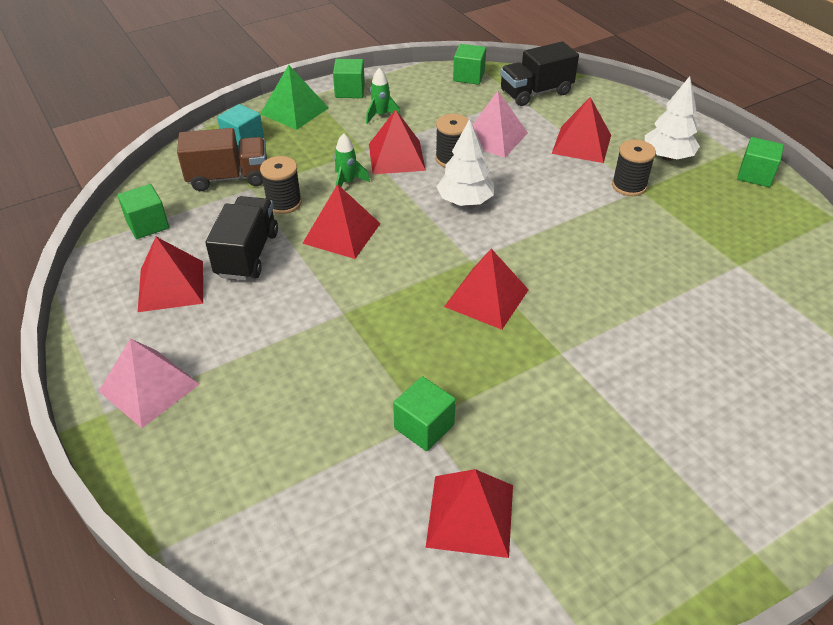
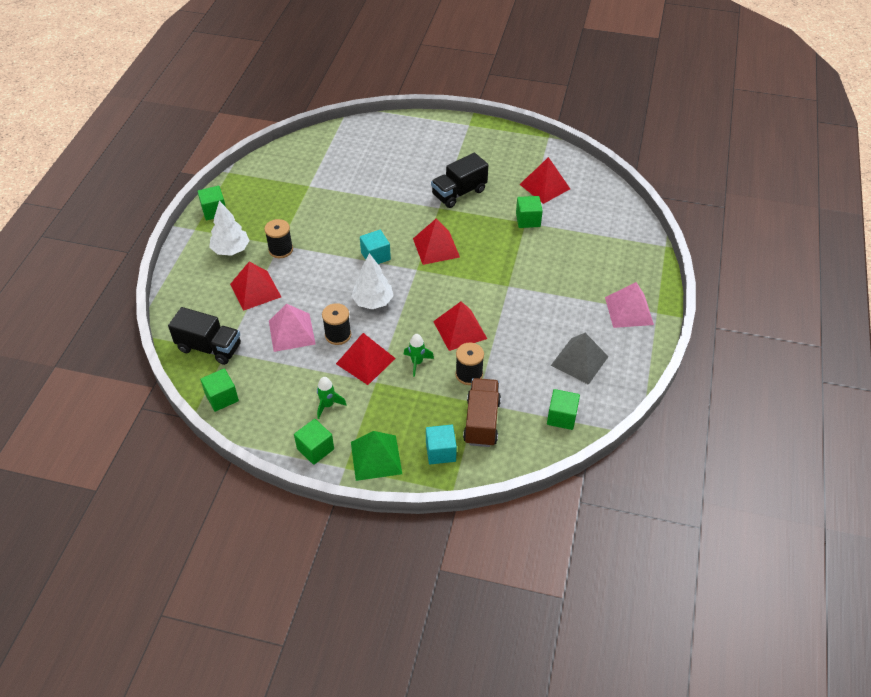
camera: 135 degrees left, 5 degrees up
red pyramid [138,237,203,312] -> grey pyramid [551,333,609,385]
brown truck [177,128,267,191] -> brown truck turned 60 degrees clockwise [463,378,501,447]
black truck [205,196,278,281] -> black truck moved to [431,153,488,208]
none -> turquoise cube [360,230,391,264]

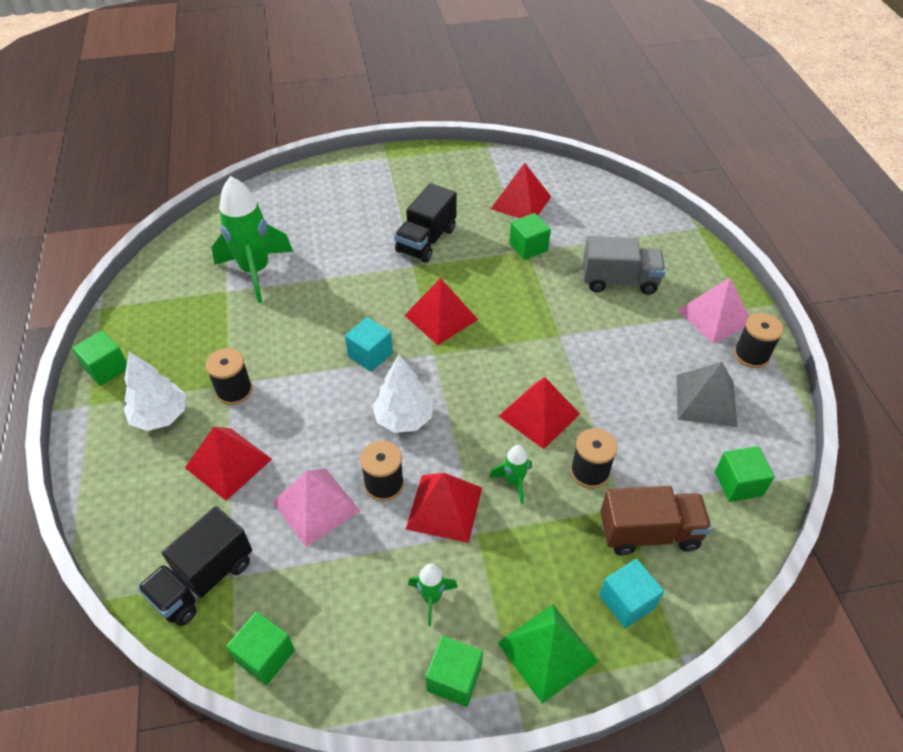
camera: 25 degrees left, 0 degrees up
black truck [168,307,241,365] -> black truck turned 135 degrees clockwise [137,506,252,626]
brown truck [463,378,501,447] -> brown truck turned 105 degrees clockwise [600,486,712,555]
none -> green rocket [212,176,293,303]
none -> grey truck [583,236,665,295]
none -> black spool [734,313,783,368]

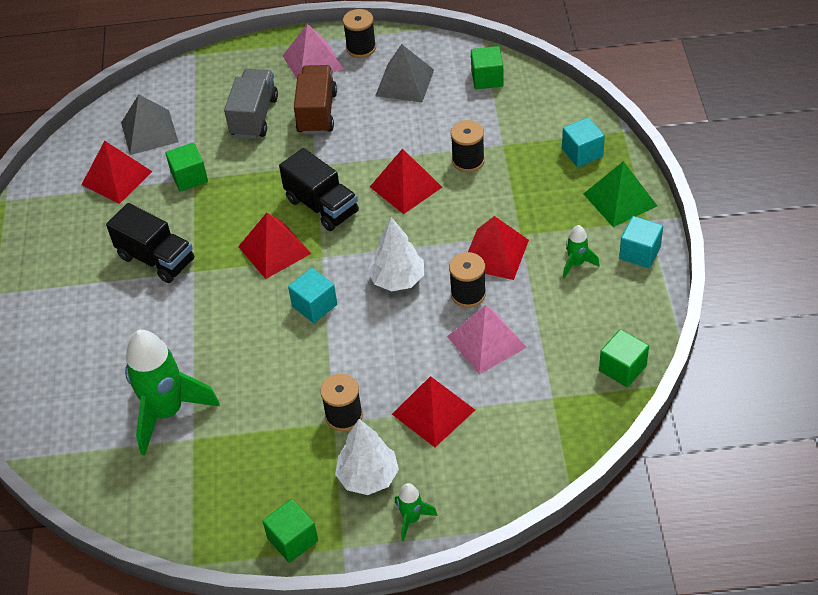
camera: 80 degrees left, 0 degrees up
black truck [137,506,252,626] -> black truck moved to [279,148,359,231]
green cube [425,636,483,707] -> turquoise cube [619,216,663,268]
green rocket [489,445,532,505] -> green rocket moved to [395,483,438,542]
brown truck [600,486,712,555] -> brown truck moved to [294,65,337,134]
none -> grey pyramid [121,94,179,155]

